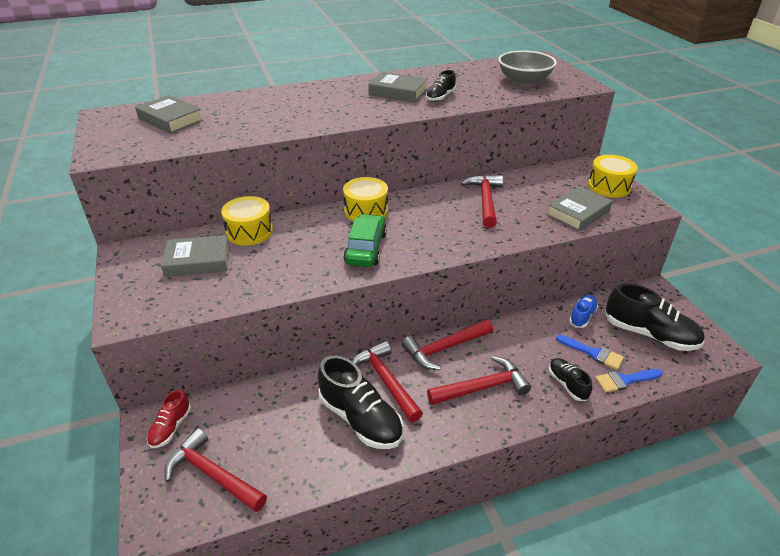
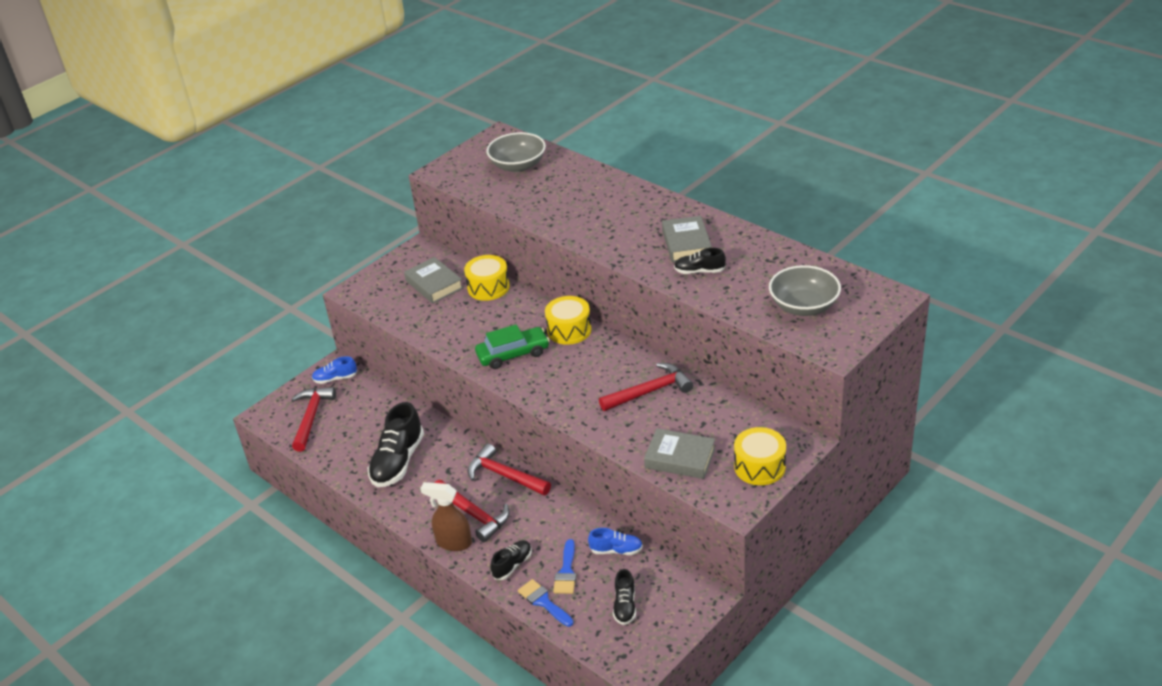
camera: 65 degrees right, 0 degrees up
grey book [135,95,203,134] -> grey bowl [486,132,546,172]
red shoe [147,390,191,448] -> blue shoe [312,356,357,384]
red hammer [352,341,423,422] -> none
black shoe [605,283,704,351] -> black shoe [613,569,636,625], size x0.54
none -> brown spray bottle [420,482,472,551]

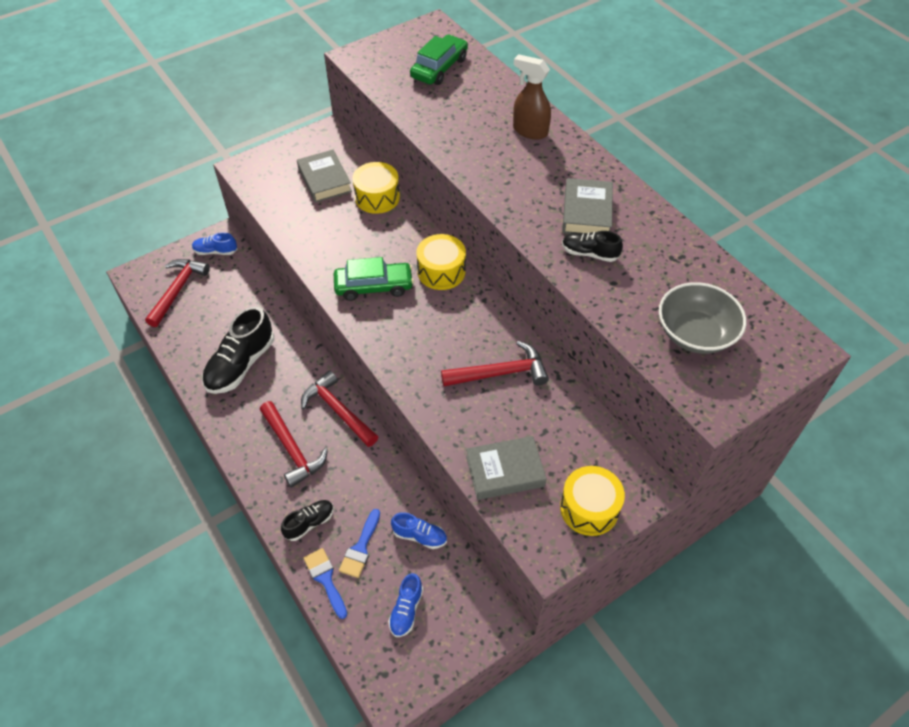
camera: 10 degrees right, 15 degrees up
brown spray bottle [420,482,472,551] -> brown spray bottle moved to [513,54,551,140]
grey bowl [486,132,546,172] -> green car [410,35,468,85]
black shoe [613,569,636,625] -> blue shoe [388,573,423,637]
grey book [644,428,715,479] -> grey book turned 45 degrees counterclockwise [466,436,547,500]

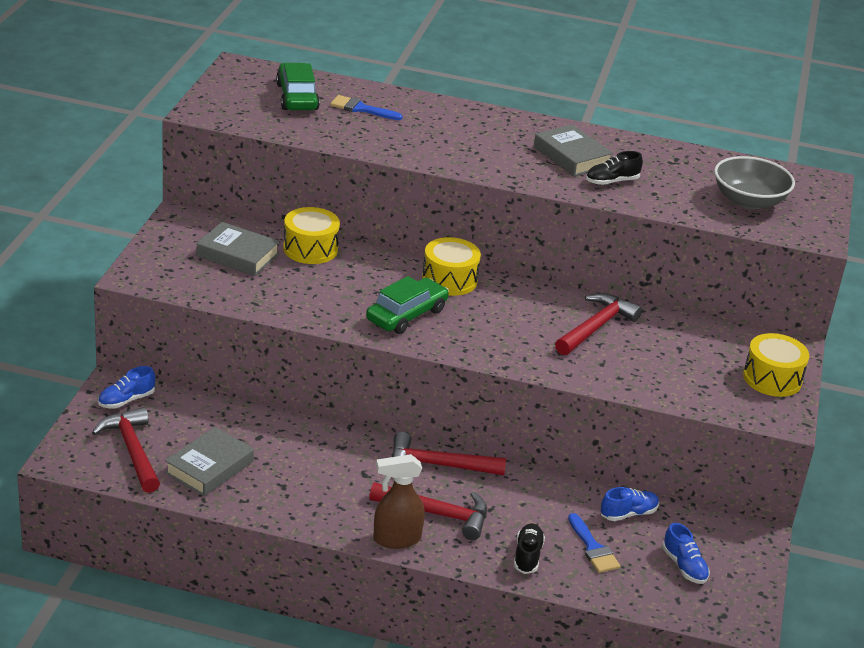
camera: 45 degrees left, 20 degrees down
black shoe [202,307,274,394] -> none
blue brush [304,548,347,619] -> blue brush moved to [330,95,403,120]
grey book [466,436,547,500] -> grey book moved to [165,427,254,496]
brown spray bottle [513,54,551,140] -> brown spray bottle moved to [373,454,425,549]

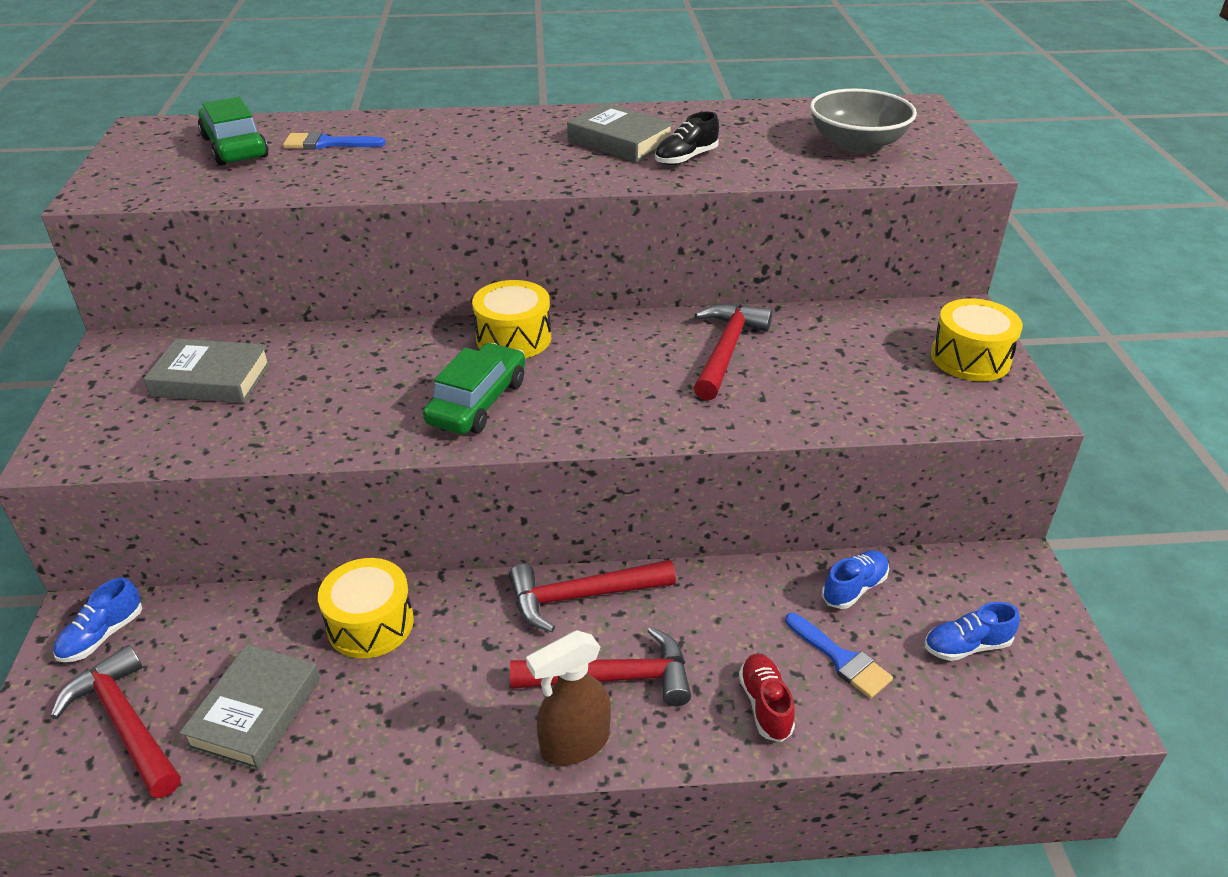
camera: 15 degrees left, 5 degrees up
yellow drum [283,207,340,264] -> yellow drum moved to [318,558,414,658]
black shoe [514,523,545,574] -> red shoe [739,654,795,742]
blue shoe [662,523,710,584] -> blue shoe turned 120 degrees clockwise [925,602,1020,661]

